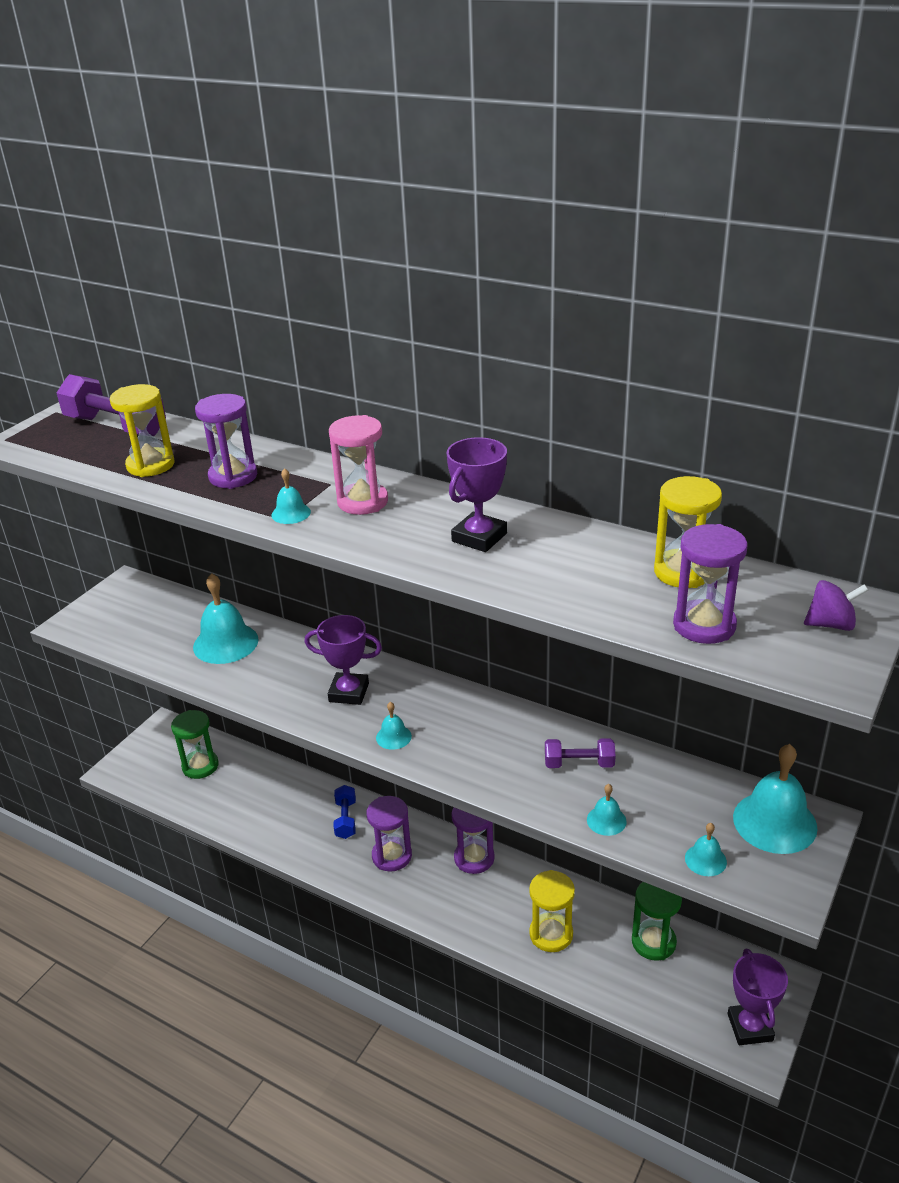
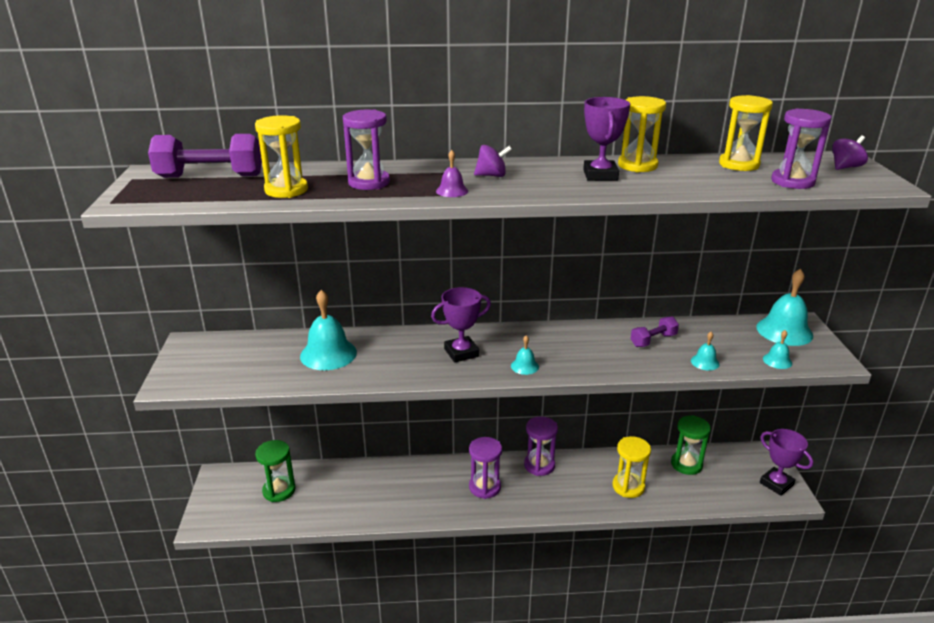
camera: 35 degrees left, 5 degrees down
turquoise bell [272,468,311,524] -> purple bell [436,150,468,197]
pink hourglass [329,415,388,515] -> purple spinning top [474,145,512,177]
blue dumbbell [334,785,356,839] -> none
none -> yellow hourglass [618,96,666,172]

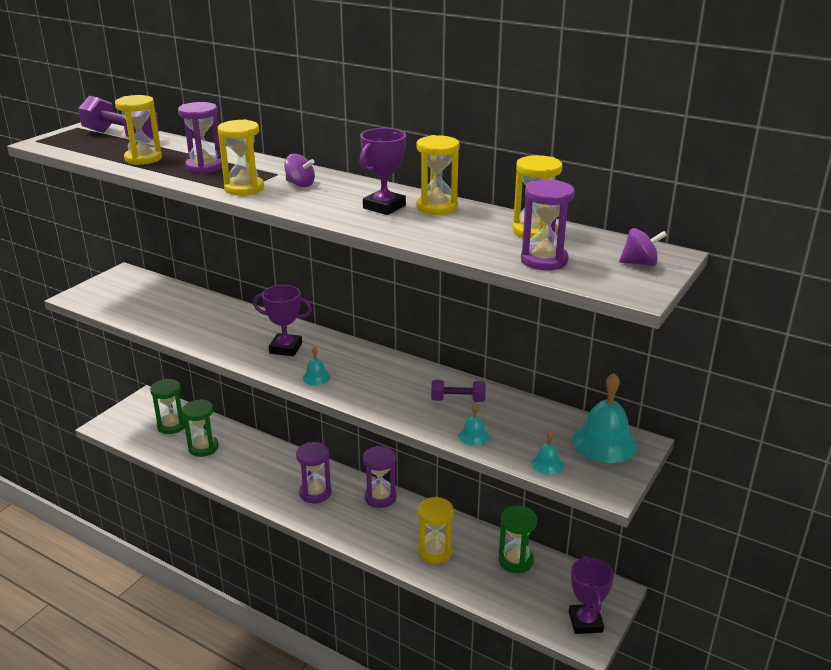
camera: 35 degrees right, 0 degrees up
turquoise bell [300,290,357,370] -> none
purple bell [436,150,468,197] -> yellow hourglass [218,119,264,196]
none -> green hourglass [182,399,219,457]

